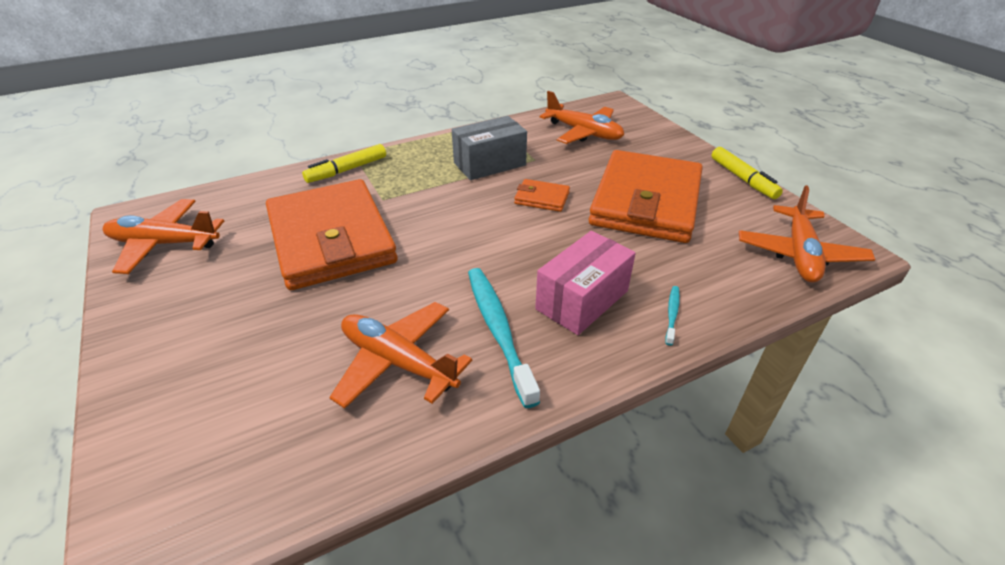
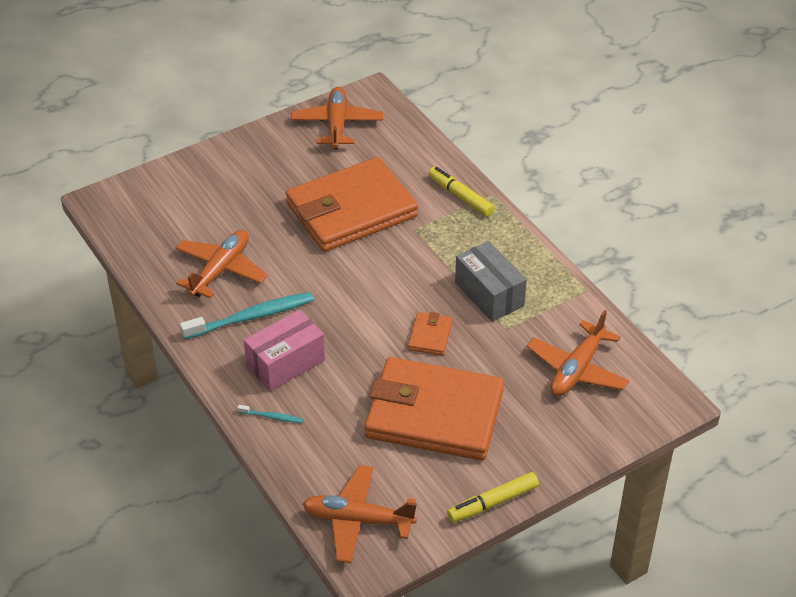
camera: 85 degrees right, 5 degrees up
pink box [535,231,636,335] -> pink box turned 75 degrees counterclockwise [244,310,325,391]

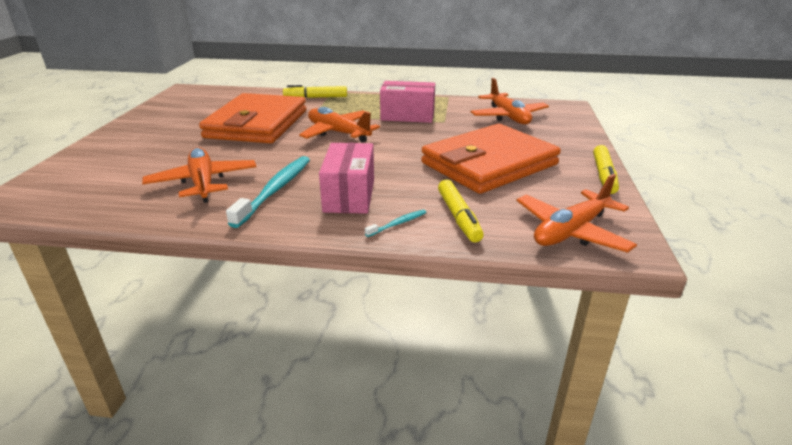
camera: 50 degrees left, 15 degrees down
orange plane [291,87,383,149] -> orange plane moved to [299,107,380,142]
orange wallet [408,312,452,356] -> none
grey box [455,241,527,322] -> pink box [380,81,435,123]
none -> yellow marker [438,180,484,242]

